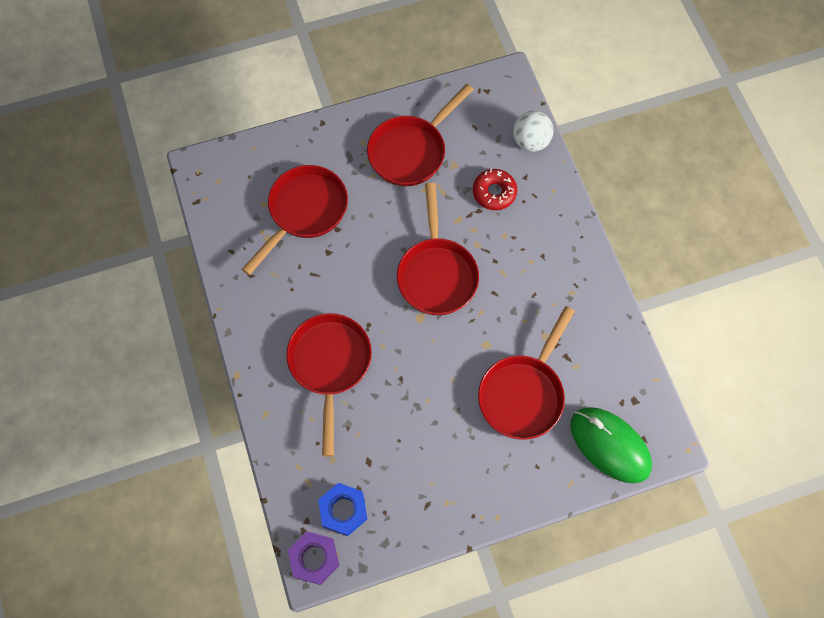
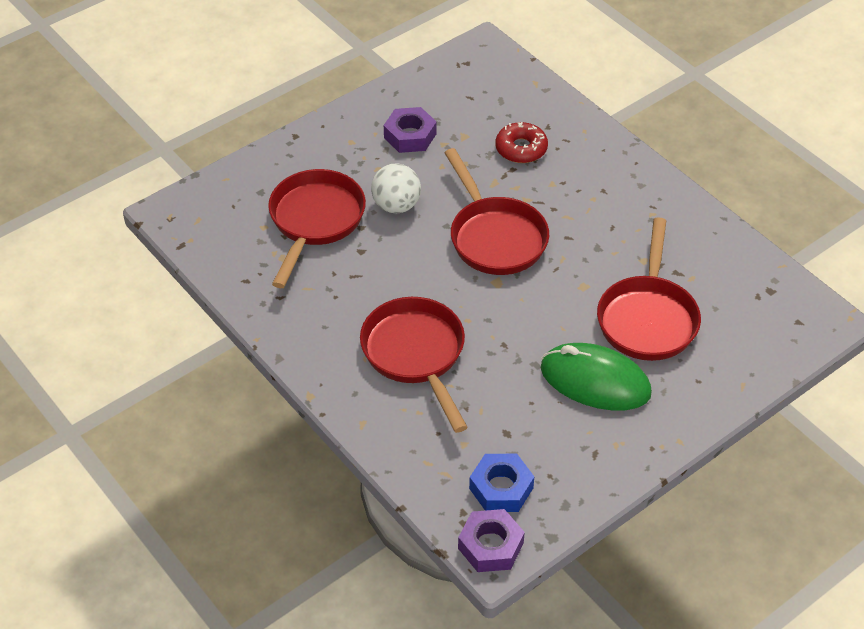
camera: 20 degrees left, 20 degrees down
red pan [367,84,474,186] -> purple nut [384,107,436,153]
white ball [513,111,554,152] -> white ball moved to [371,164,421,213]
green mouse [570,407,652,483] -> green mouse moved to [541,343,652,411]

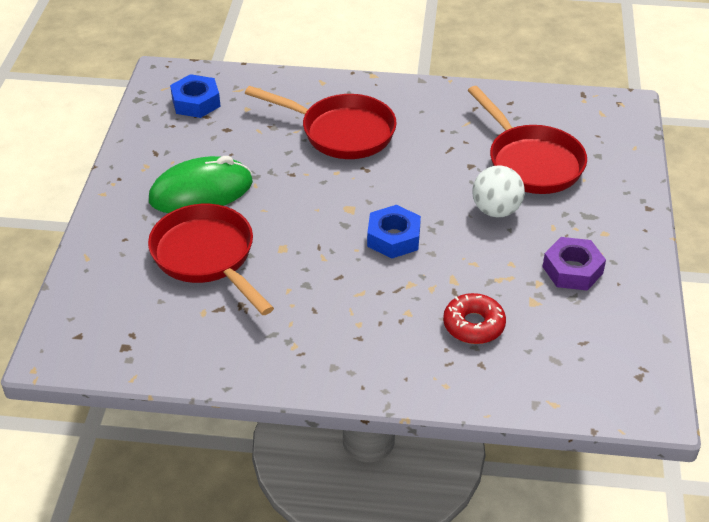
camera: 135 degrees right, 5 degrees down
red pan [444,148,549,275] -> blue nut [367,205,421,259]
purple nut [458,509,525,572] -> none

